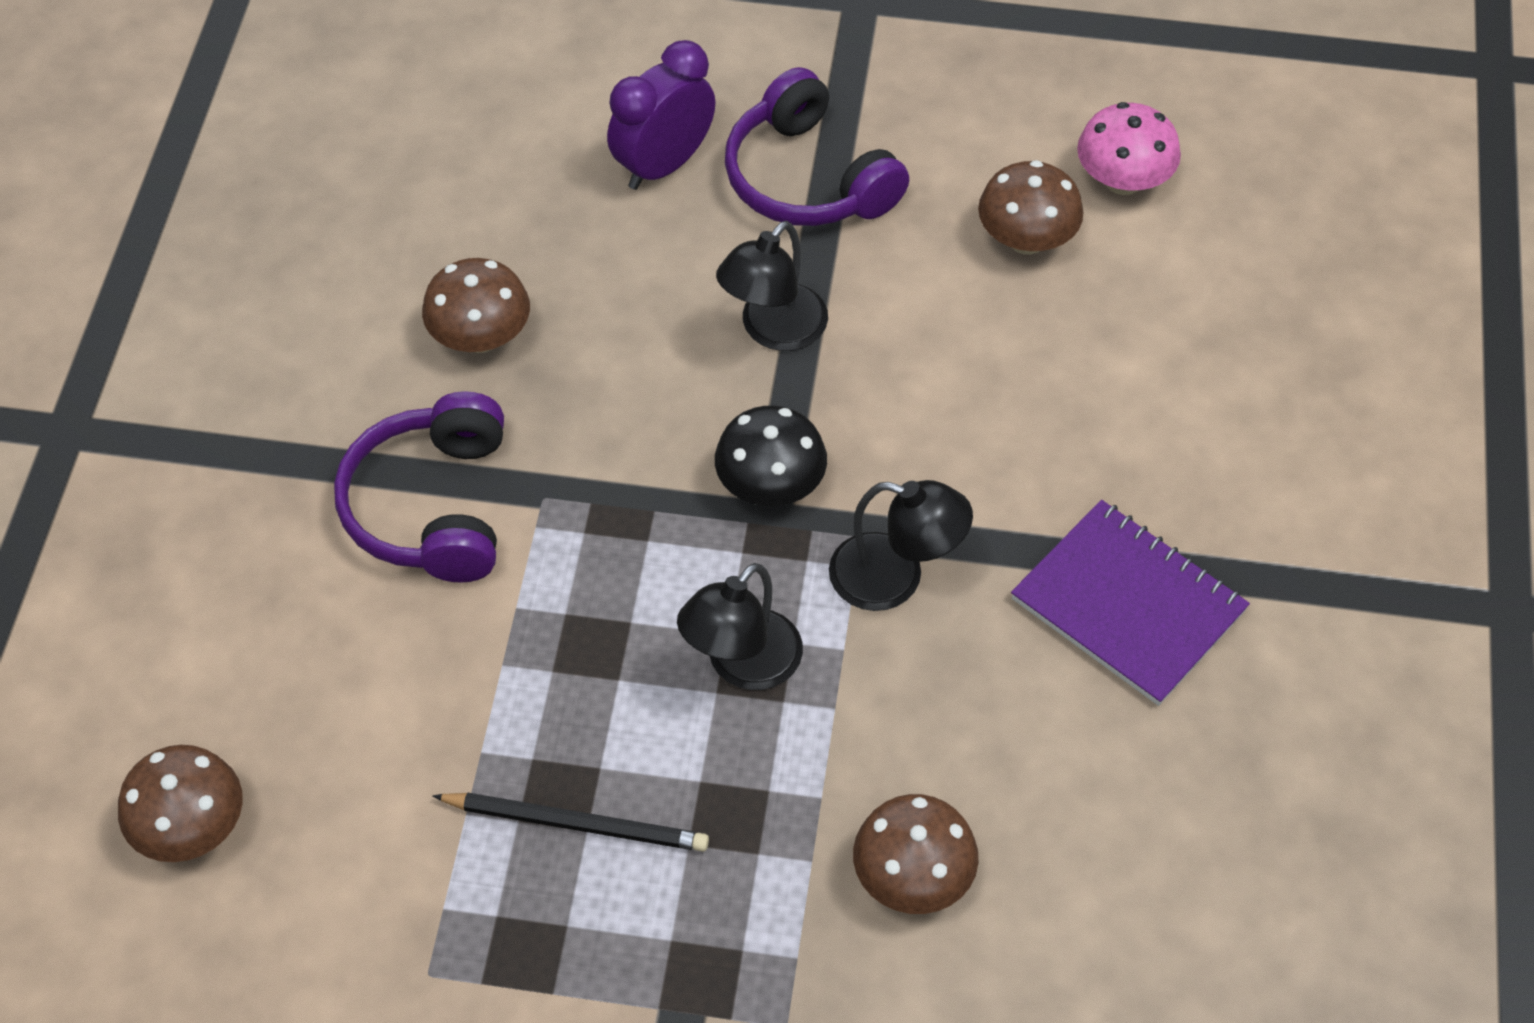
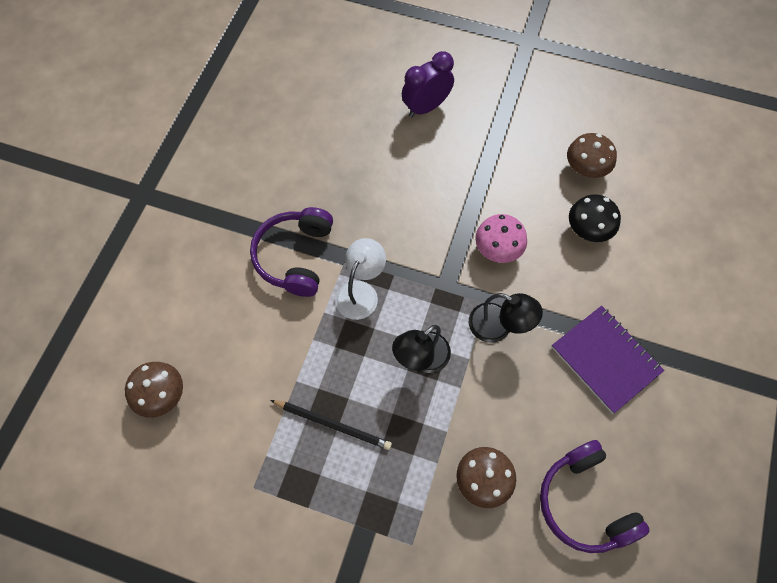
camera: 10 degrees right, 10 degrees up
brown mushroom [422,258,530,353] -> none
black mushroom [715,406,827,506] -> black mushroom moved to [569,194,621,242]
black lamp [716,221,828,351] -> none
purple headphones [725,67,909,226] -> purple headphones moved to [540,440,650,553]
pink mushroom [1077,102,1181,195] -> pink mushroom moved to [475,214,527,263]
none -> white lamp [335,238,386,320]

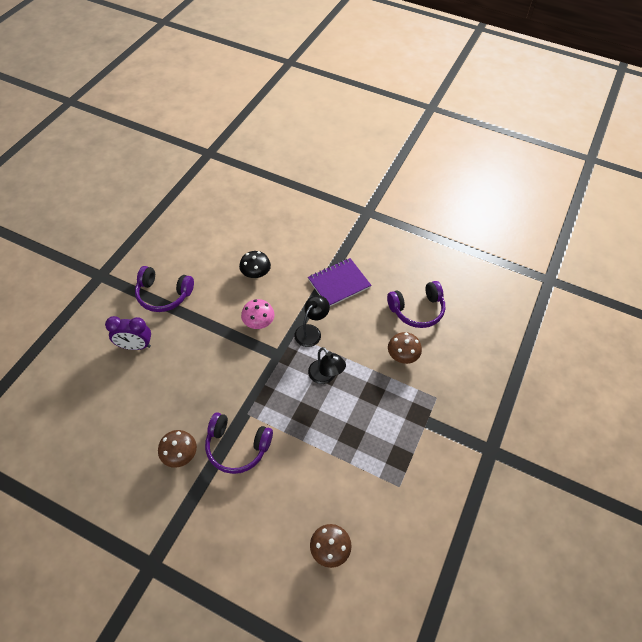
camera: 85 degrees left, 10 degrees down
black pencil [270,400,392,450] -> none
white lamp [335,238,386,320] -> none
purple clock [402,51,454,117] -> purple clock turned 60 degrees counterclockwise [105,316,151,350]
brown mushroom [567,133,617,178] -> brown mushroom moved to [158,430,197,468]
none -> purple headphones [135,266,194,312]

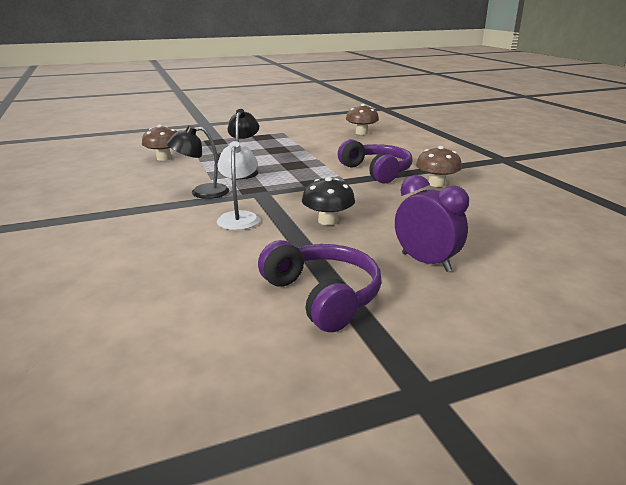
camera: 135 degrees left, 30 degrees down
black mushroom [239,251,271,279] -> black mushroom moved to [302,177,355,225]
pink mushroom [241,299,275,329] -> white lamp [217,141,260,230]
purple notebook [308,258,371,306] -> none
purple headphones [387,281,445,328] -> none

